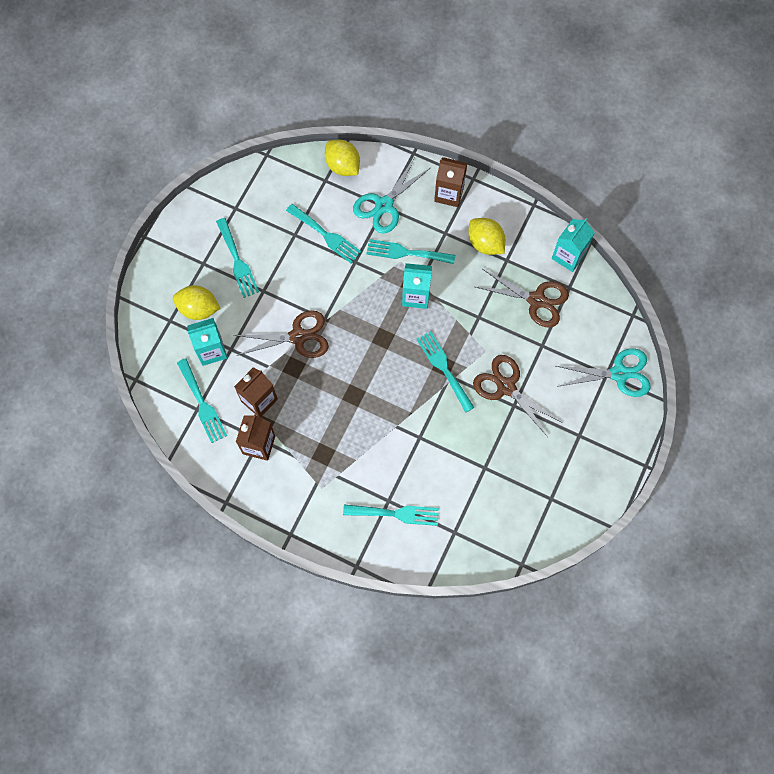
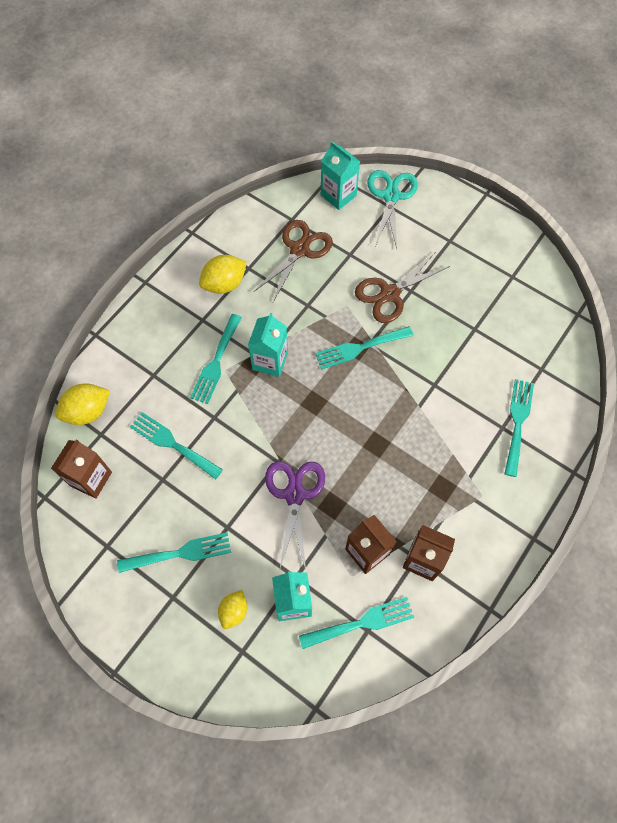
camera: 80 degrees left, 5 degrees down
yellow lemon [173,285,221,320] -> yellow lemon [218,590,247,629], size x0.64
brown scissors [234,310,329,358] -> purple scissors [265,461,325,570]
turquoise fork [286,204,362,263] -> turquoise fork turned 105 degrees counterclockwise [130,412,223,479]
turquoise scissors [353,159,430,234] -> none
brown carton [434,157,467,207] -> brown carton moved to [51,439,112,499]
turquoise carton [551,219,595,272] -> turquoise carton moved to [321,141,360,210]

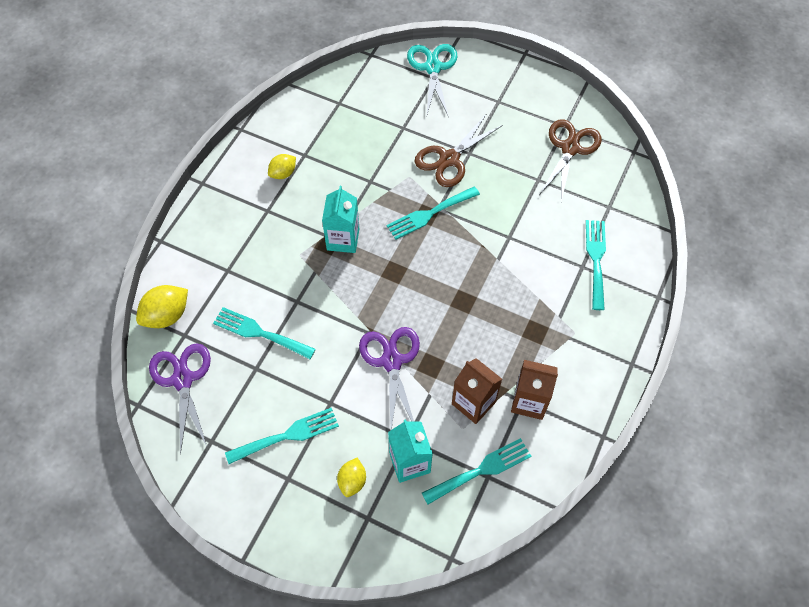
camera: 10 degrees left, 5 degrees down
brown carton [51,439,112,499] -> purple scissors [149,343,211,455]
turquoise fork [190,314,242,404] -> none
yellow lemon [199,255,247,294] -> yellow lemon [268,154,296,179], size x0.64
brown scissors [254,220,333,302] -> brown scissors moved to [540,119,602,202]
turquoise carton [321,141,360,210] -> none

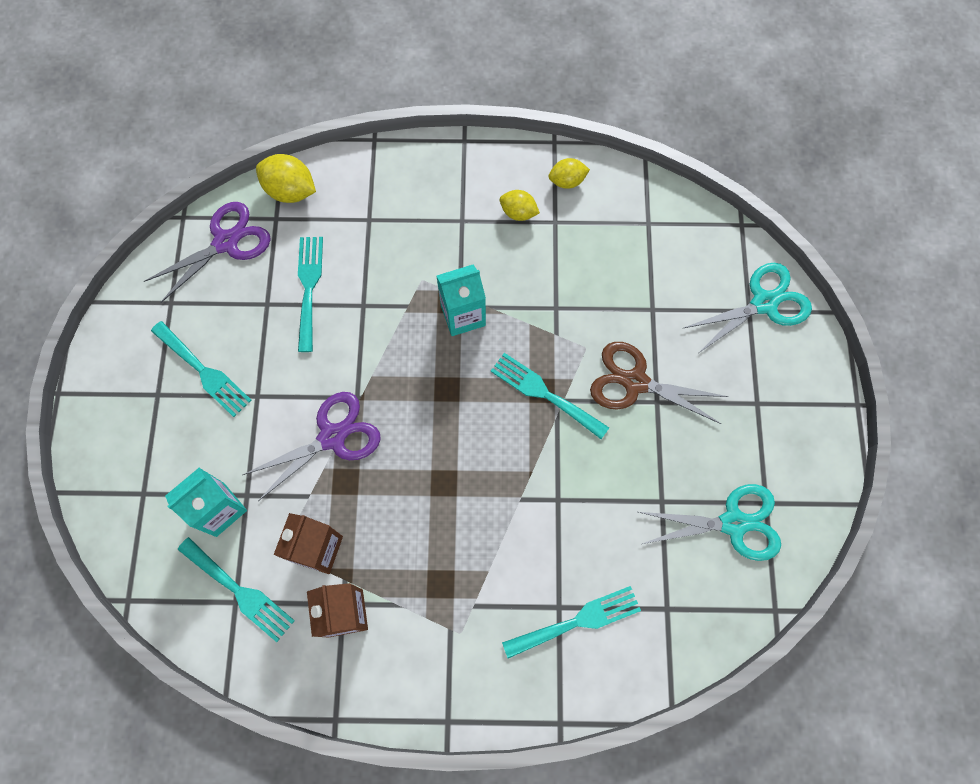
camera: 65 degrees right, 10 degrees up
yellow lemon [337,458,366,497] -> yellow lemon moved to [548,158,590,189]
brown scissors [540,119,602,202] -> turquoise scissors [639,484,781,561]

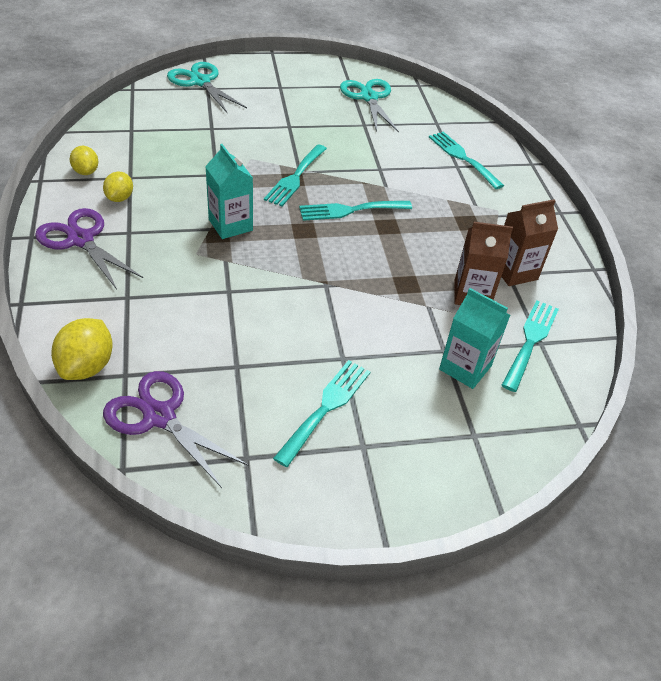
camera: 105 degrees left, 25 degrees down
purple scissors [243,392,381,501] -> purple scissors moved to [35,208,143,289]
turquoise fork [298,237,323,352] -> turquoise fork moved to [299,201,412,221]
brown scissors [590,342,729,424] -> none

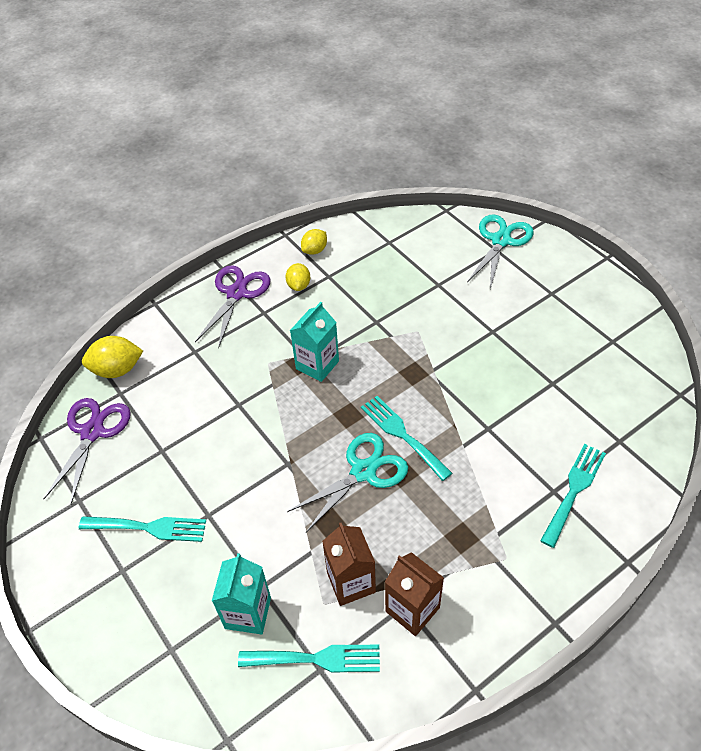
camera: 70 degrees right, 5 degrees up
yellow lemon [103,172,133,202] -> yellow lemon turned 75 degrees counterclockwise [285,263,310,291]
turquoise fork [264,144,327,207] -> none
turquoise scissors [340,79,399,132] -> turquoise scissors moved to [287,433,408,532]

